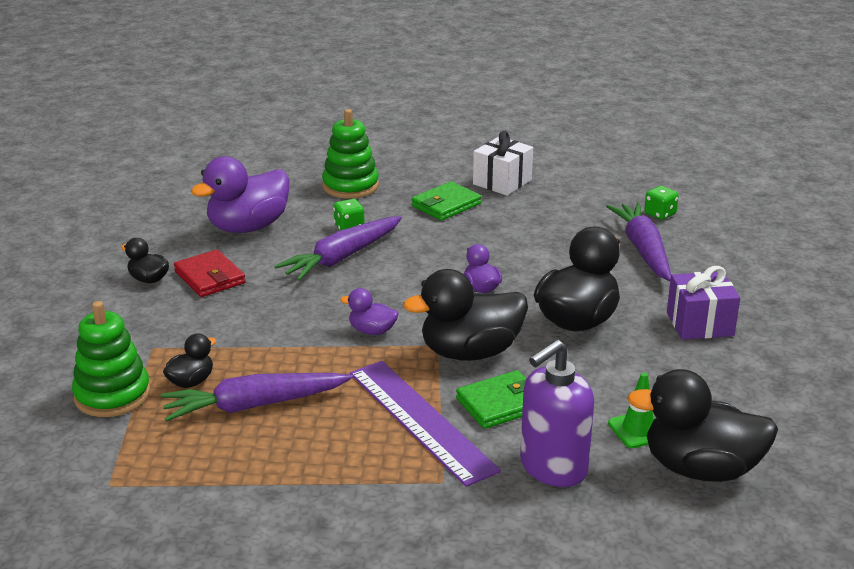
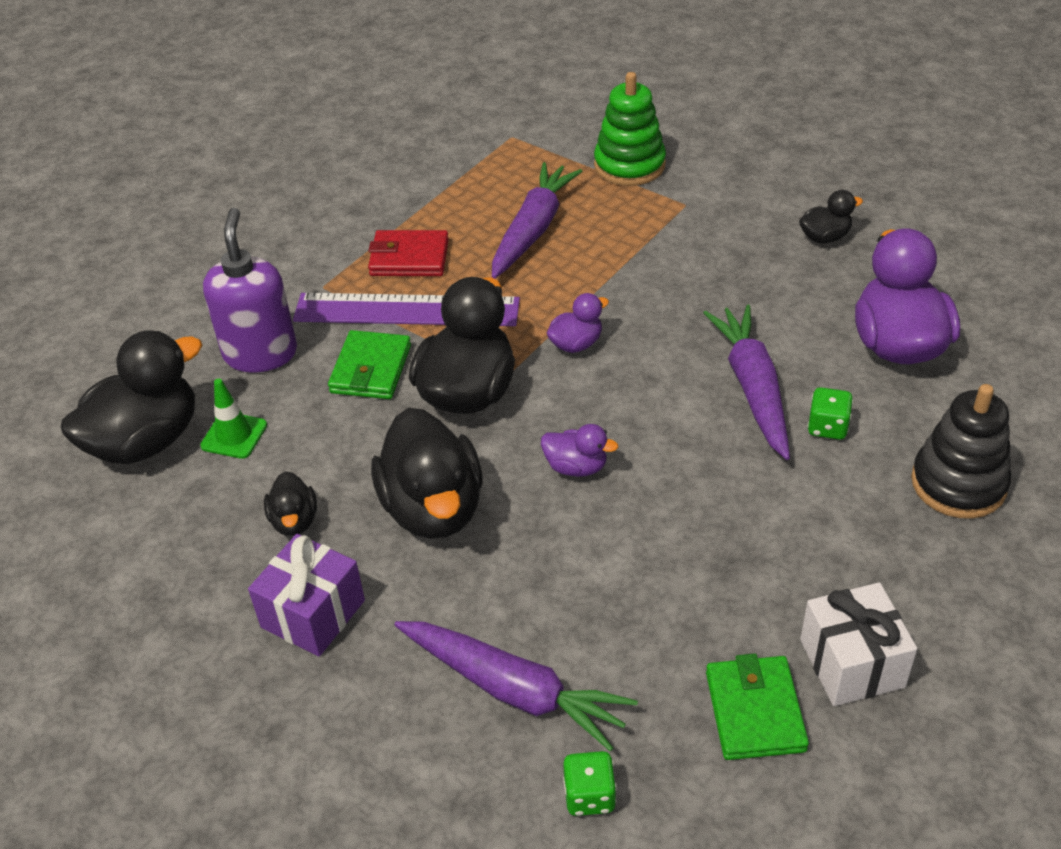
camera: 130 degrees right, 15 degrees up
black duck [163,333,216,388] -> black duck moved to [264,471,317,536]
red wallet [174,249,246,297] -> red wallet moved to [368,230,449,276]
green stacking toy [322,109,379,199] -> black stacking toy [911,384,1011,519]
green wallet [411,181,481,221] -> green wallet moved to [706,654,809,760]

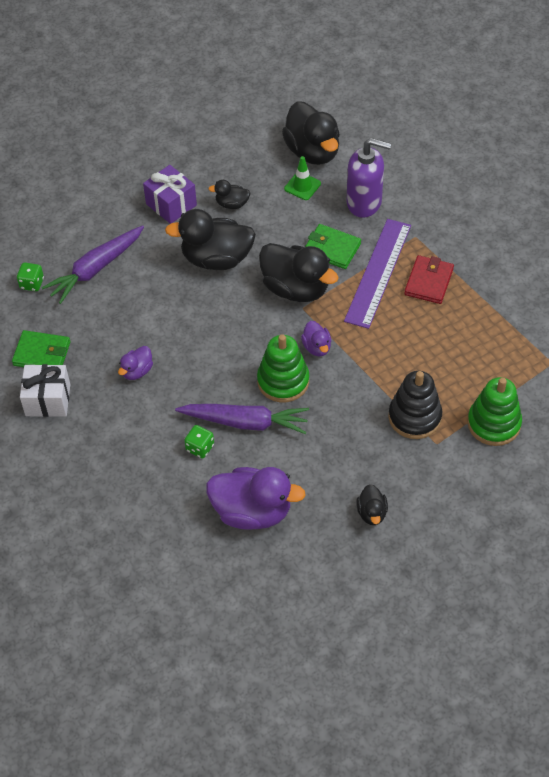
camera: 105 degrees right, 10 degrees up
purple carrot [492,162,582,279] -> none
purple duck [541,424,618,477] -> purple duck moved to [118,346,153,380]
black stacking toy [911,384,1011,519] -> black stacking toy moved to [388,371,442,439]
none -> green stacking toy [257,334,309,402]

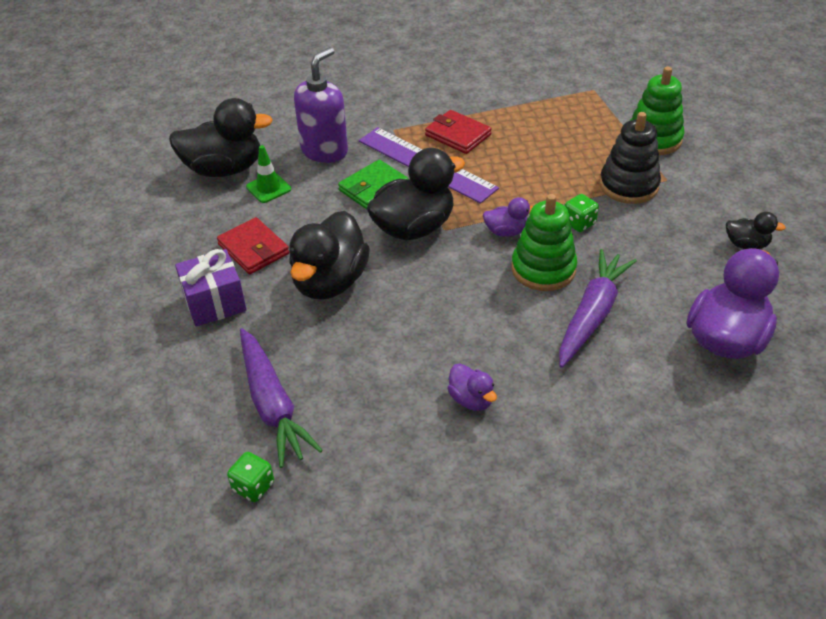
camera: 70 degrees left, 10 degrees down
green wallet [12,330,70,367] -> none
white gift [20,364,70,417] -> none
green dice [184,425,214,459] -> green dice moved to [565,194,599,232]
black duck [208,180,251,209] -> red wallet [217,217,289,274]

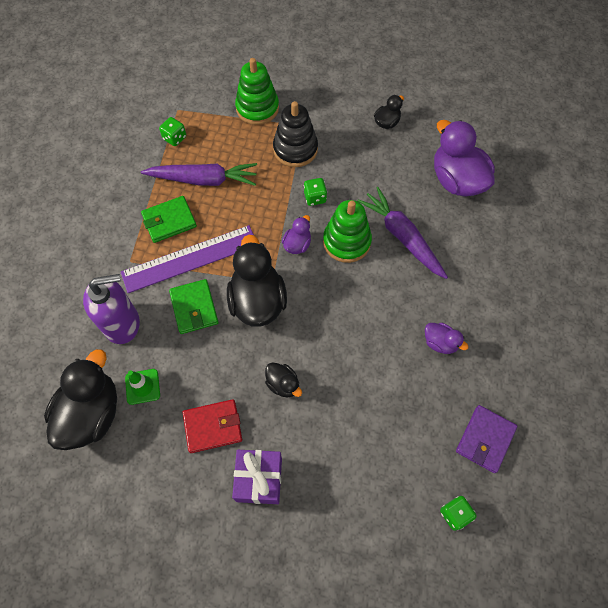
camera: 65 degrees left, 20 degrees up
purple carrot [240,328,323,468] -> purple carrot moved to [141,163,257,186]
black duck [289,211,370,300] -> black duck [265,363,302,398], size x0.49
purple soap dispenser [294,47,348,163] -> purple soap dispenser turned 105 degrees clockwise [83,274,140,344]
red wallet [425,110,492,154] -> green wallet [141,196,197,243]
purple duck [447,364,497,411] -> purple duck turned 45 degrees clockwise [425,323,469,354]
none -> green dice [159,117,186,146]
none -> purple wallet [456,405,517,473]

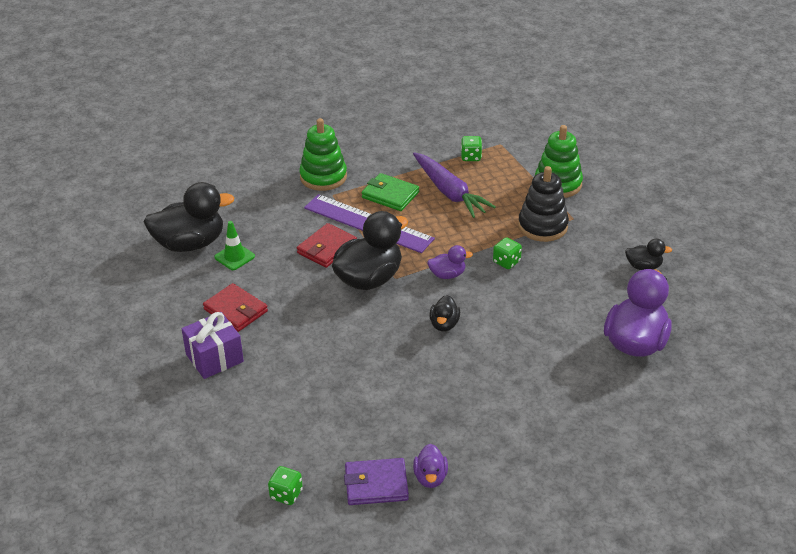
camera: 55 degrees right, 25 degrees down
purple soap dispenser [83,274,140,344] -> none
green wallet [169,279,218,334] -> red wallet [297,223,357,268]
black duck [265,363,302,398] -> black duck moved to [429,295,460,331]
green stacking toy [323,200,372,263] -> green stacking toy moved to [299,118,347,191]
purple carrot [357,187,448,279] -> none
purple duck [425,323,469,354] -> purple duck moved to [413,444,448,488]

